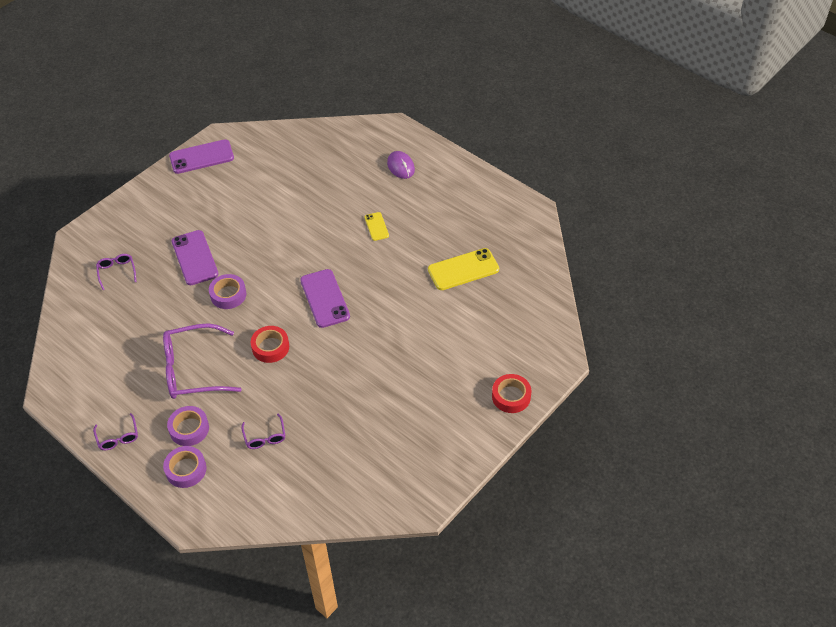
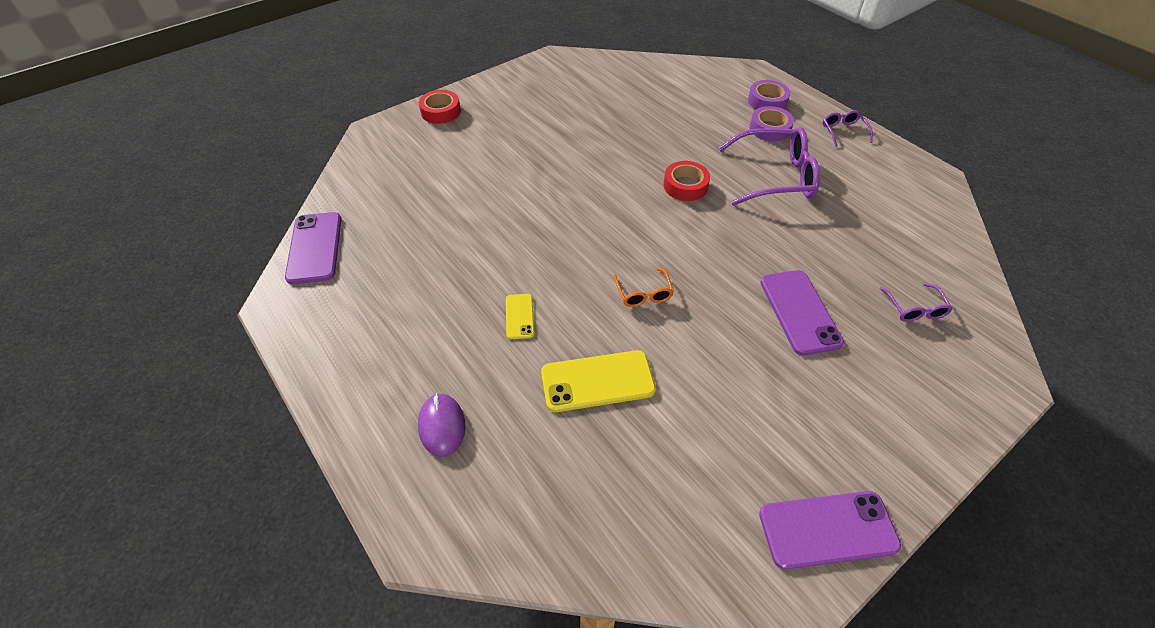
camera: 170 degrees left, 0 degrees up
purple tape [209,274,246,309] -> none
purple glasses [241,414,286,449] -> none
purple phone [300,269,350,328] -> purple phone moved to [285,212,342,284]
yellow phone [428,248,499,290] -> yellow phone moved to [541,350,656,412]
none -> orange glasses [613,268,674,307]

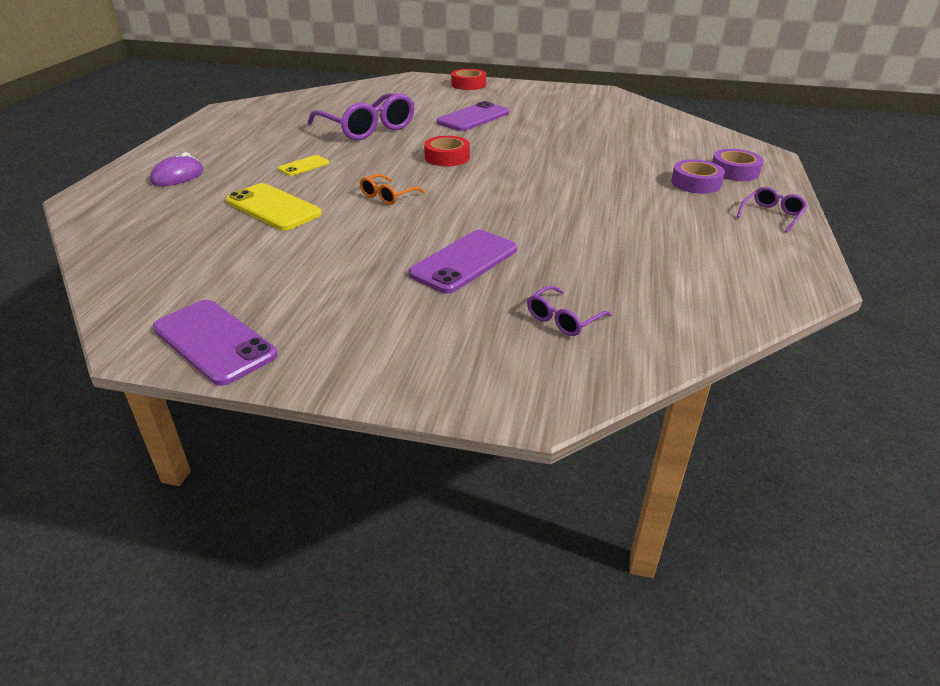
camera: 50 degrees right, 15 degrees down
purple phone [285,212,342,284] -> purple phone moved to [437,101,509,131]
red tape [663,161,710,201] -> red tape moved to [424,136,470,166]
purple glasses [718,127,820,206] -> purple glasses moved to [308,93,414,140]

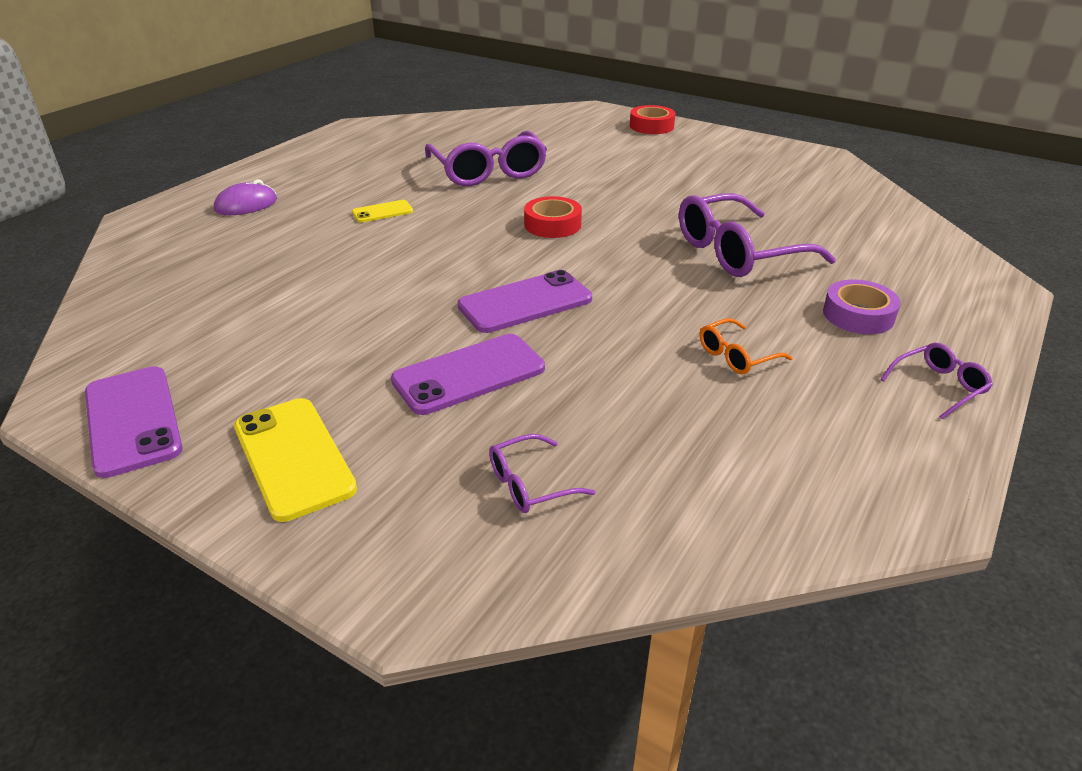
camera: 20 degrees right, 0 degrees up
yellow phone [226,183,322,230] -> yellow phone moved to [234,398,357,522]
orange glasses [360,174,425,205] -> orange glasses moved to [700,318,793,374]
purple phone [437,101,509,131] -> purple phone moved to [457,270,592,333]
purple tape [712,149,763,181] -> none
none -> purple glasses [679,193,836,277]

